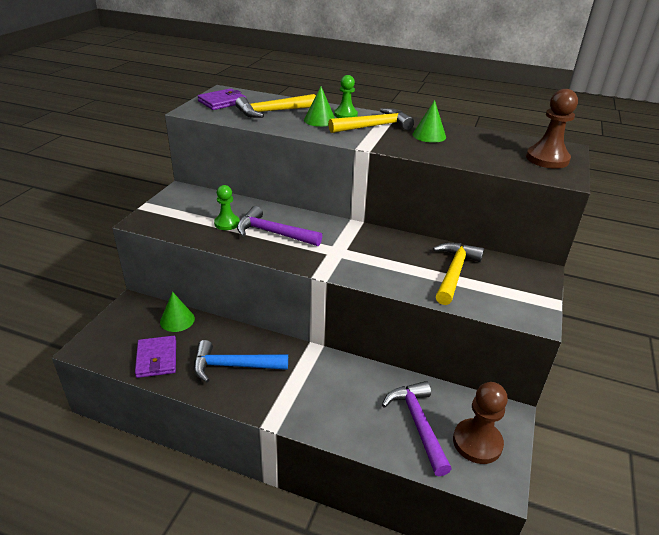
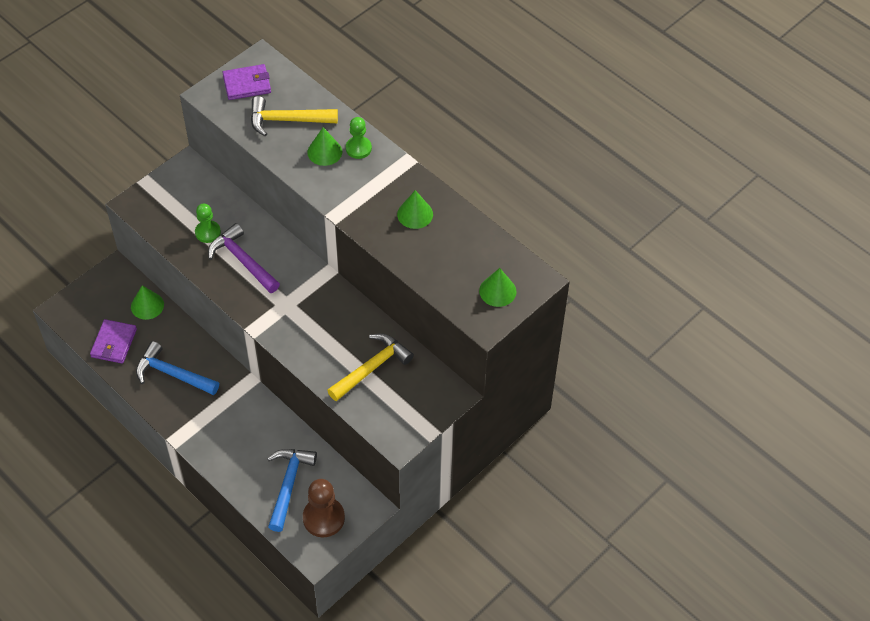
camera: 25 degrees right, 20 degrees up
yellow hammer [328,108,414,133] -> none
purple hammer [382,381,452,476] -> blue hammer [267,449,317,532]
brown pawn [526,89,578,169] -> green cone [479,268,516,307]

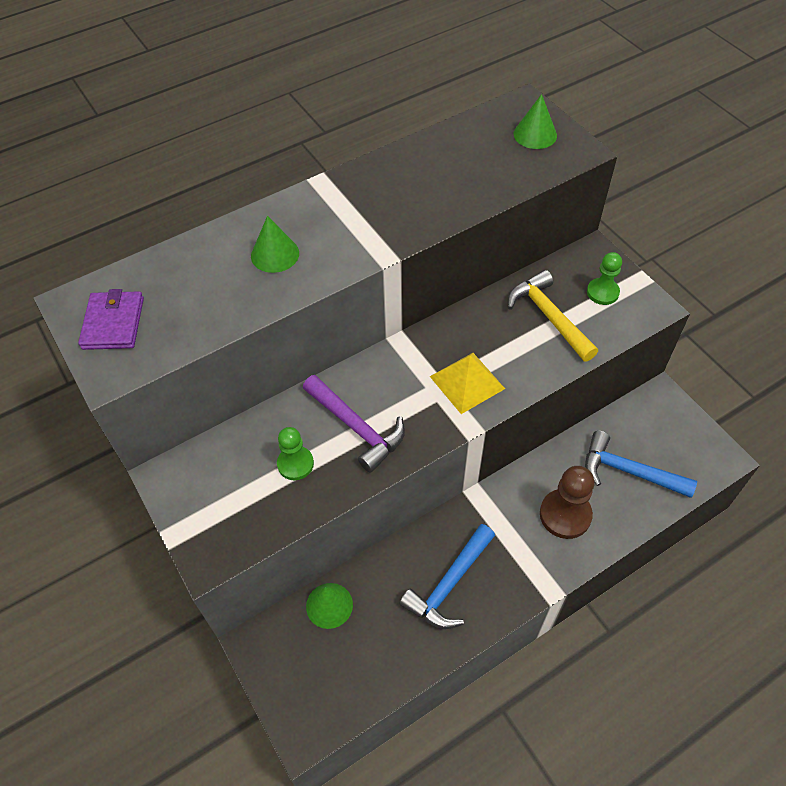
camera: 75 degrees left, 0 degrees up
purple wallet [90,319,137,364] -> none
purple hammer [208,223,280,293] -> purple hammer turned 105 degrees counterclockwise [303,375,405,473]
yellow hammer [251,96,338,136] -> none
brown pawn [303,479,345,537] -> brown pawn moved to [540,466,594,539]
green pawn [346,117,372,159] -> green pawn moved to [587,252,622,305]
green cone [397,190,433,229] -> none
none -> yellow pyramid [430,353,505,414]

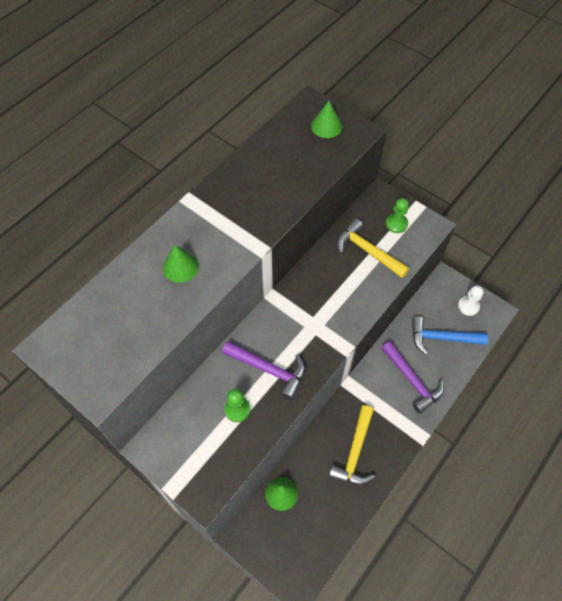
camera: 20 degrees left, 5 degrees up
purple wallet [78,289,144,350] -> none
blue hammer [399,524,495,629] -> yellow hammer [329,405,375,485]
yellow pyramid [430,353,505,414] -> none
brown pawn [540,466,594,539] -> purple hammer [381,341,444,414]
none -> white pawn [458,286,483,316]

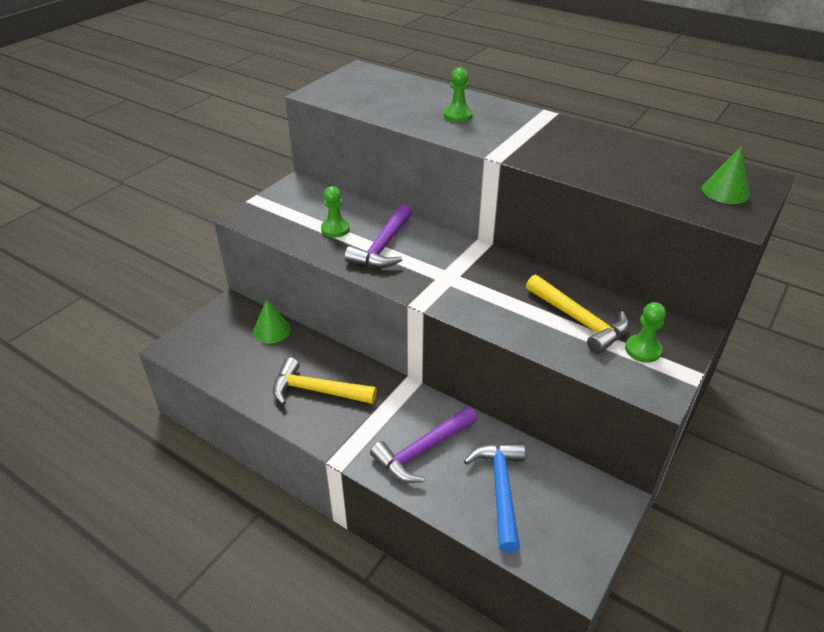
camera: 85 degrees right, 20 degrees down
green cone [163,246,199,283] -> green pawn [444,67,473,122]
yellow hammer [337,219,409,278] -> yellow hammer turned 105 degrees clockwise [526,275,629,354]
white pawn [458,286,483,316] -> none

